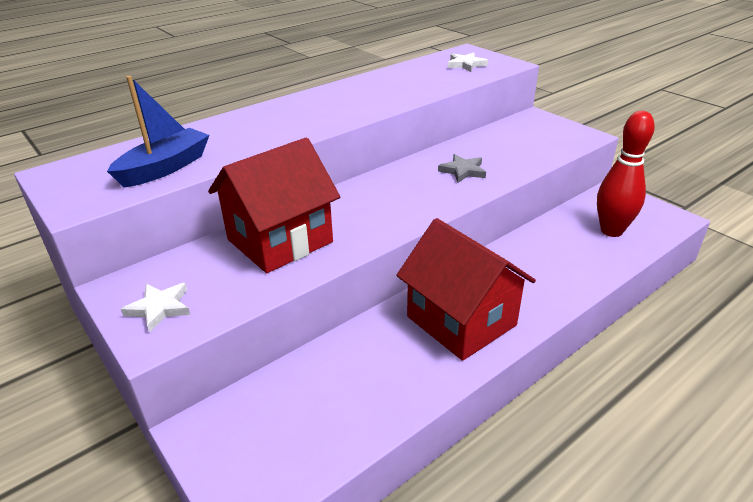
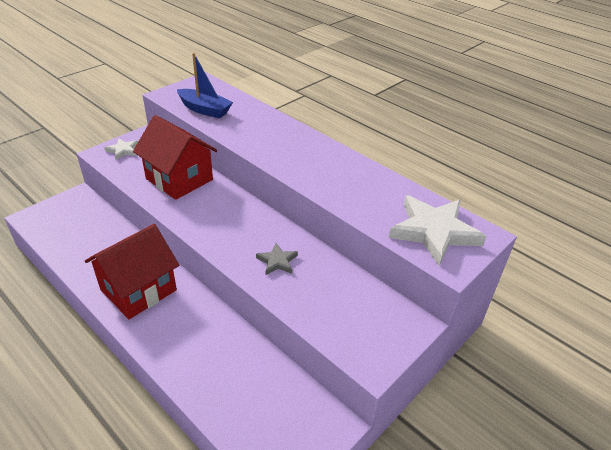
camera: 80 degrees right, 5 degrees up
white star [447,53,488,72] -> white star [389,195,486,266], size x2.09
red bowling pin [597,111,655,237] -> none

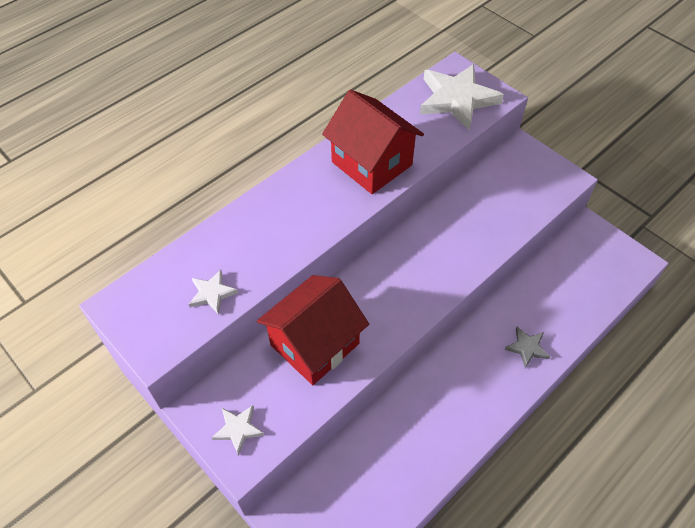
camera: 85 degrees left, 15 degrees up
red house [85,224,179,319] -> red house moved to [322,90,424,194]
blue boat [177,53,233,119] -> white star [189,270,238,315]
grey star [256,243,298,275] -> grey star moved to [504,327,551,368]

